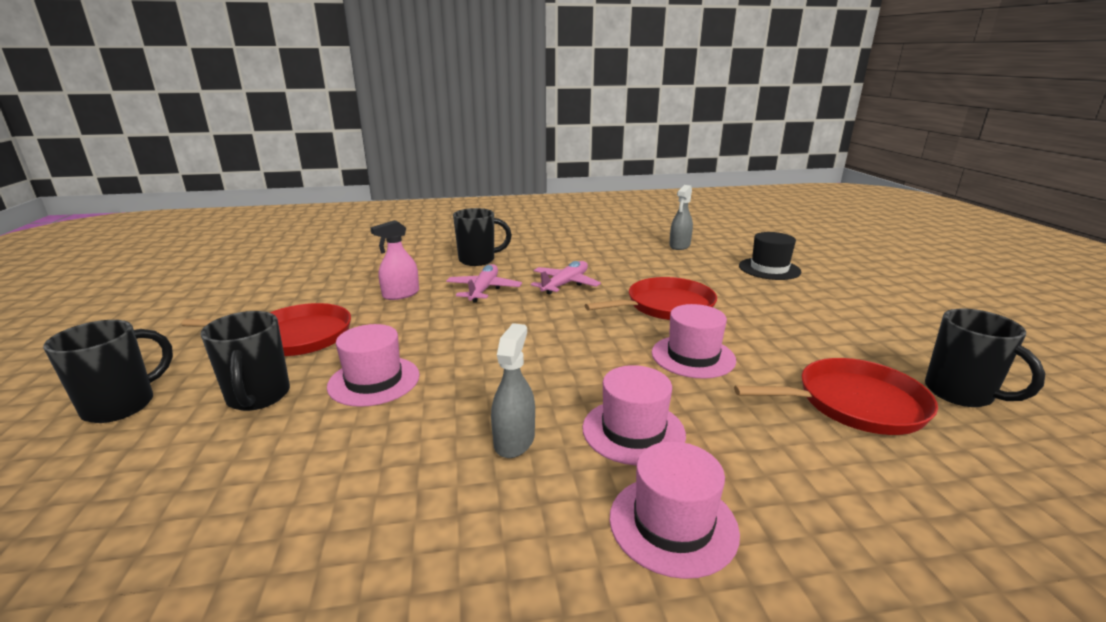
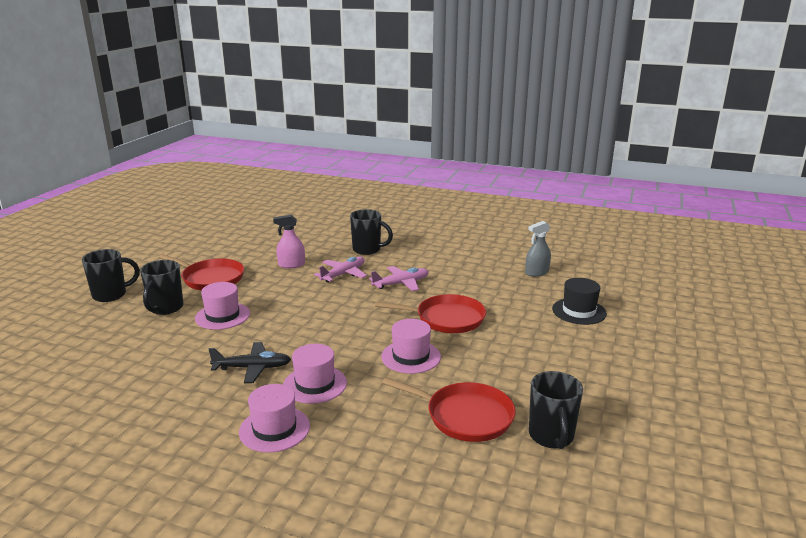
camera: 30 degrees right, 0 degrees up
grey spray bottle [491,323,535,458] -> black plane [209,342,291,383]

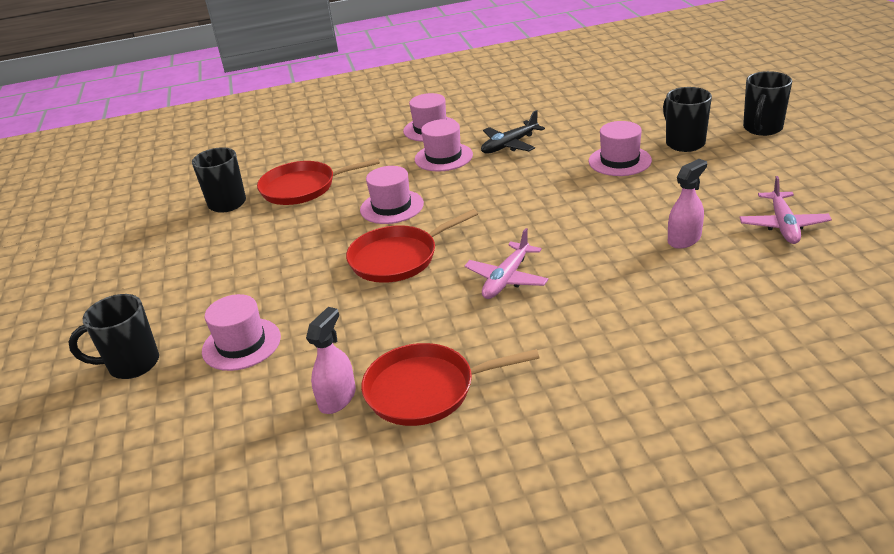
camera: 150 degrees right, 10 degrees up
red pan [159,254,244,290] -> red pan moved to [361,343,540,426]
pink plane [314,256,367,283] -> pink plane moved to [739,176,832,244]
black mug [350,209,393,255] -> black mug moved to [68,294,159,379]
grey spray bottle [525,221,551,277] -> pink spray bottle [306,307,356,414]
black hat [552,278,607,325] -> pink hat [202,294,281,371]

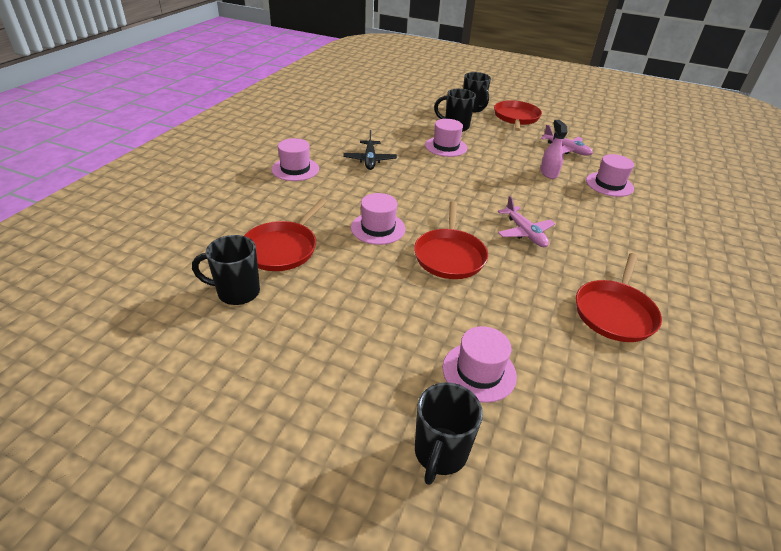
camera: 60 degrees left, 5 degrees up
pink spray bottle [306,307,356,414] -> none
pink hat [415,119,473,171] -> pink hat moved to [586,154,634,197]
none -> red pan [494,100,542,131]

